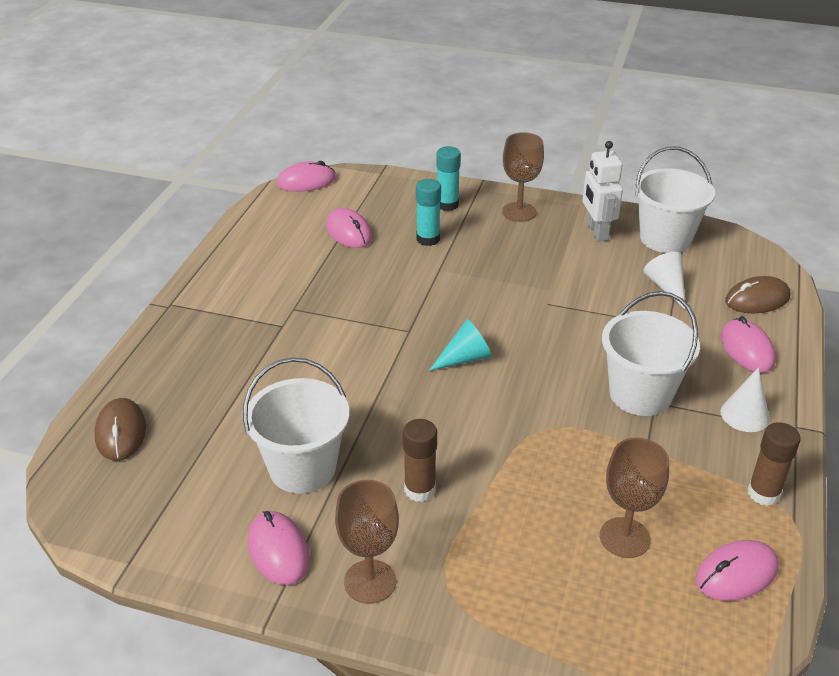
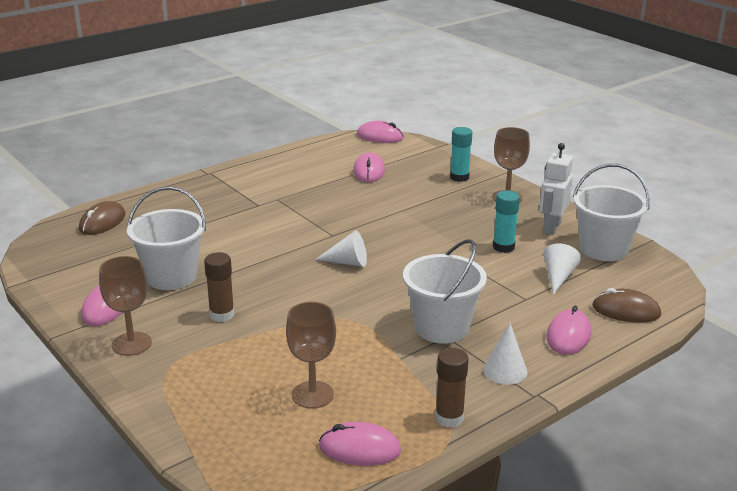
camera: 35 degrees right, 10 degrees down
turquoise glue stick [416,179,441,246] -> turquoise glue stick moved to [493,190,520,253]
turquoise cone [429,319,492,371] -> white cone [315,231,367,267]

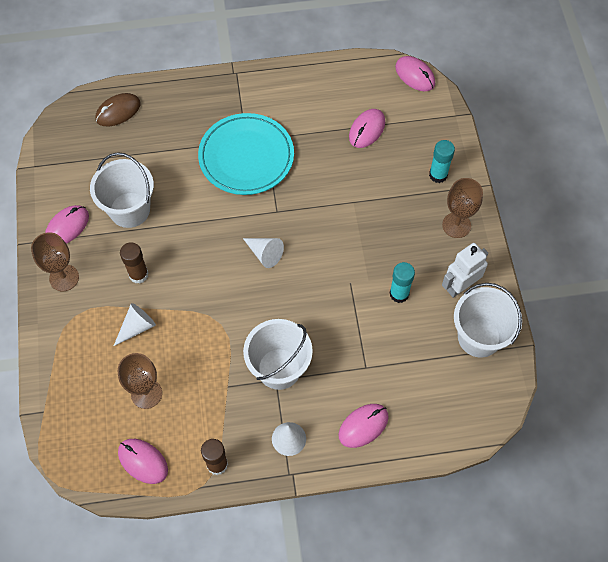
camera: 30 degrees right, 35 degrees up
white cone [543,243,581,295] -> white cone moved to [114,303,156,346]
brown mouse [592,288,661,323] -> none
none -> turquoise plate [198,113,294,195]

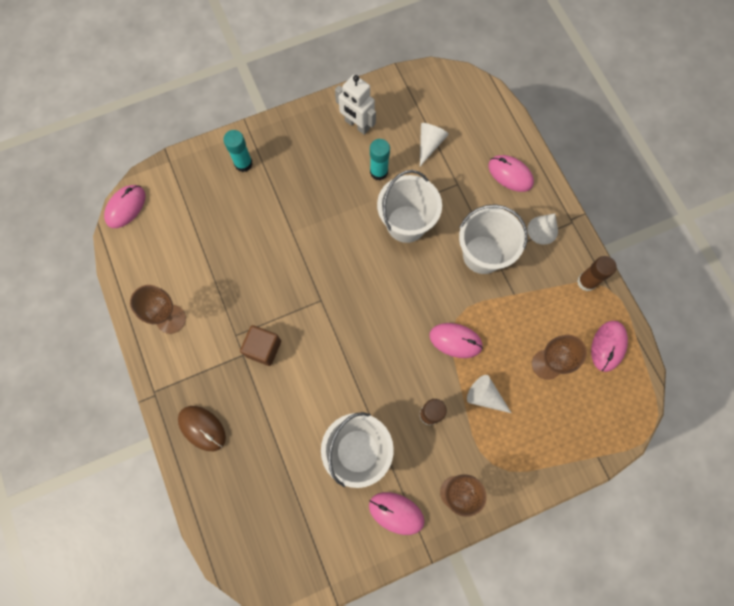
camera: 105 degrees left, 10 degrees up
brown mouse [95,93,141,126] -> brown mouse moved to [178,406,226,451]
turquoise plate [198,113,294,195] -> brown cube [240,325,281,366]
white cone [243,238,284,268] -> white cone moved to [420,123,449,166]
pink mouse [349,109,385,148] -> pink mouse moved to [429,323,483,358]
brown goblet [442,178,483,238] -> brown goblet moved to [130,285,186,334]
white bucket [454,283,522,358] -> white bucket moved to [377,170,442,243]

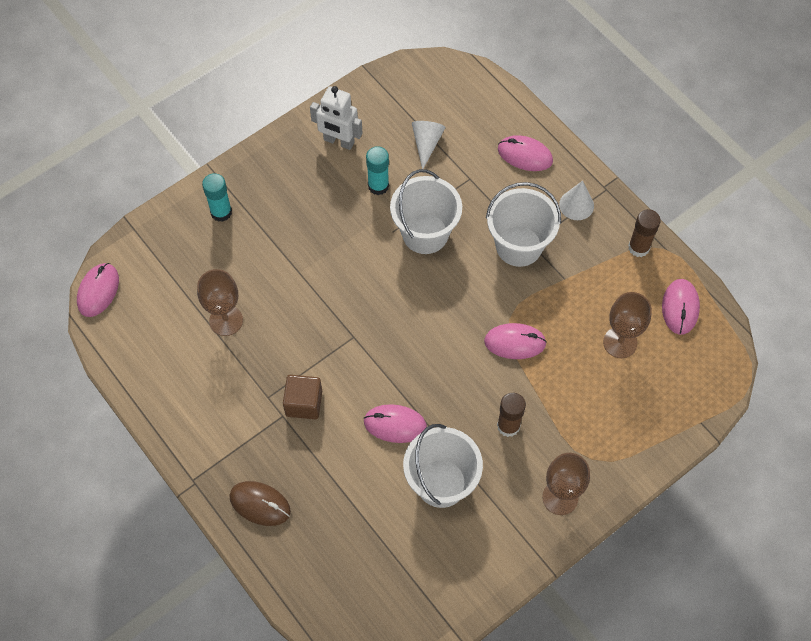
camera: 15 degrees left, 10 degrees down
brown goblet [130,285,186,334] -> brown goblet moved to [197,269,243,336]
pink mouse [369,492,425,535] -> pink mouse moved to [363,404,427,443]
white cone [467,375,511,413] -> none

